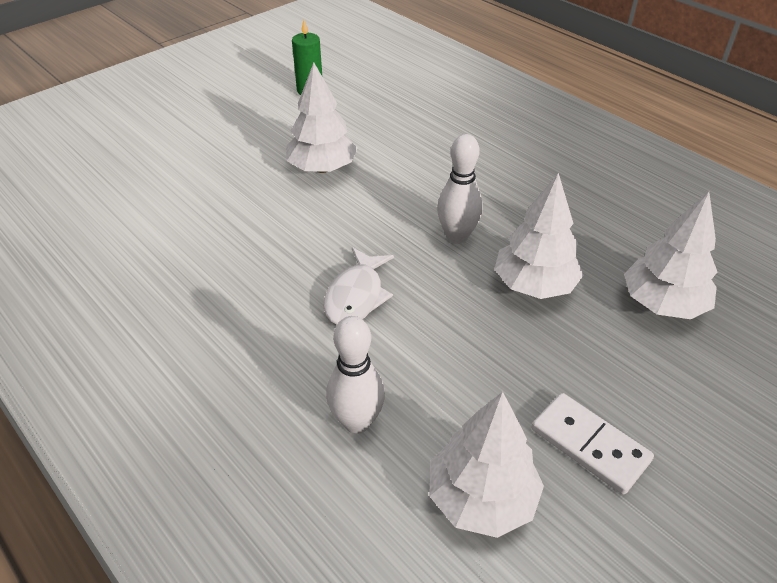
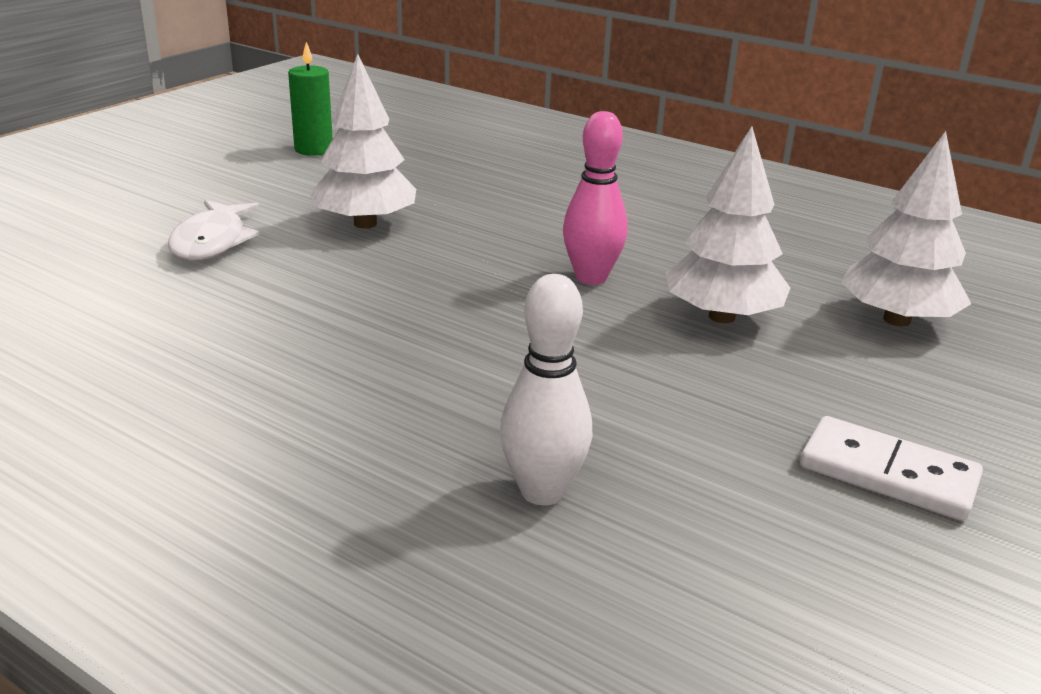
camera: 15 degrees left, 15 degrees down
white fish [324,247,394,325] -> white fish moved to [168,200,260,261]
white tree [429,392,544,538] -> none
white bowling pin [437,134,482,244] -> pink bowling pin [563,111,627,285]

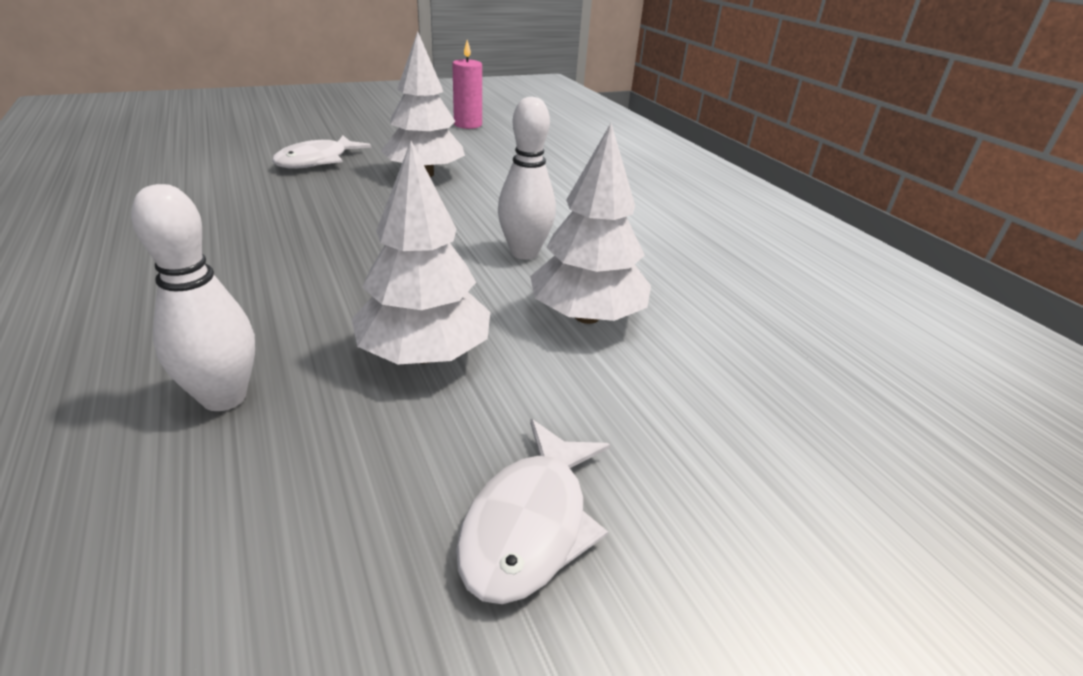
camera: 30 degrees right, 5 degrees up
green candle [288,42,333,156] -> pink candle [452,40,482,129]
pink bowling pin [563,111,627,285] -> white bowling pin [498,97,556,260]
white domino [800,416,983,521] -> white fish [456,419,610,604]
white tree [841,131,971,326] -> white tree moved to [352,141,490,365]

